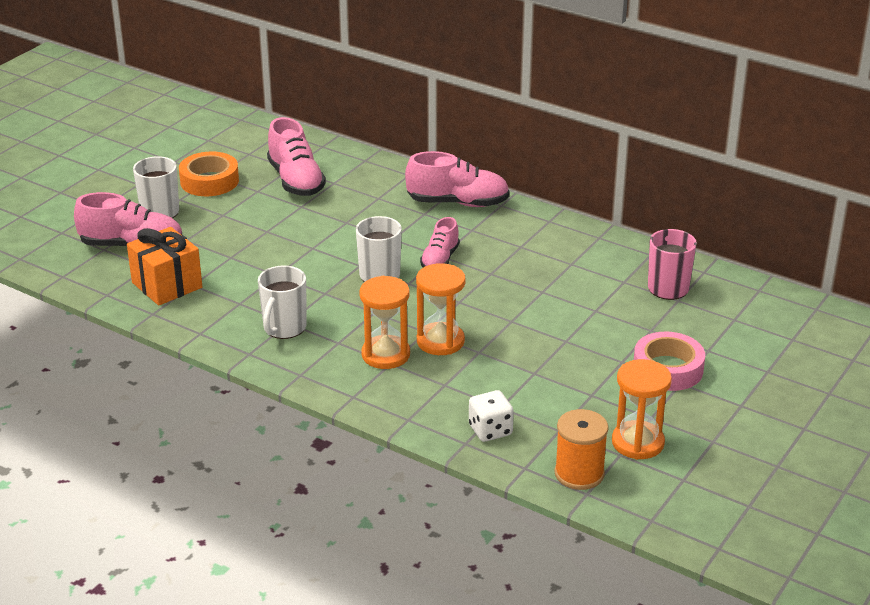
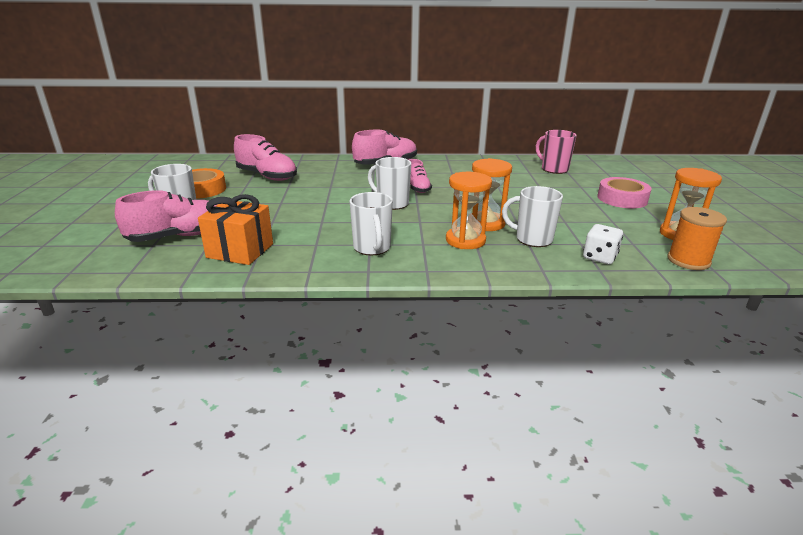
camera: 35 degrees left, 5 degrees down
none -> white mug [502,186,563,247]

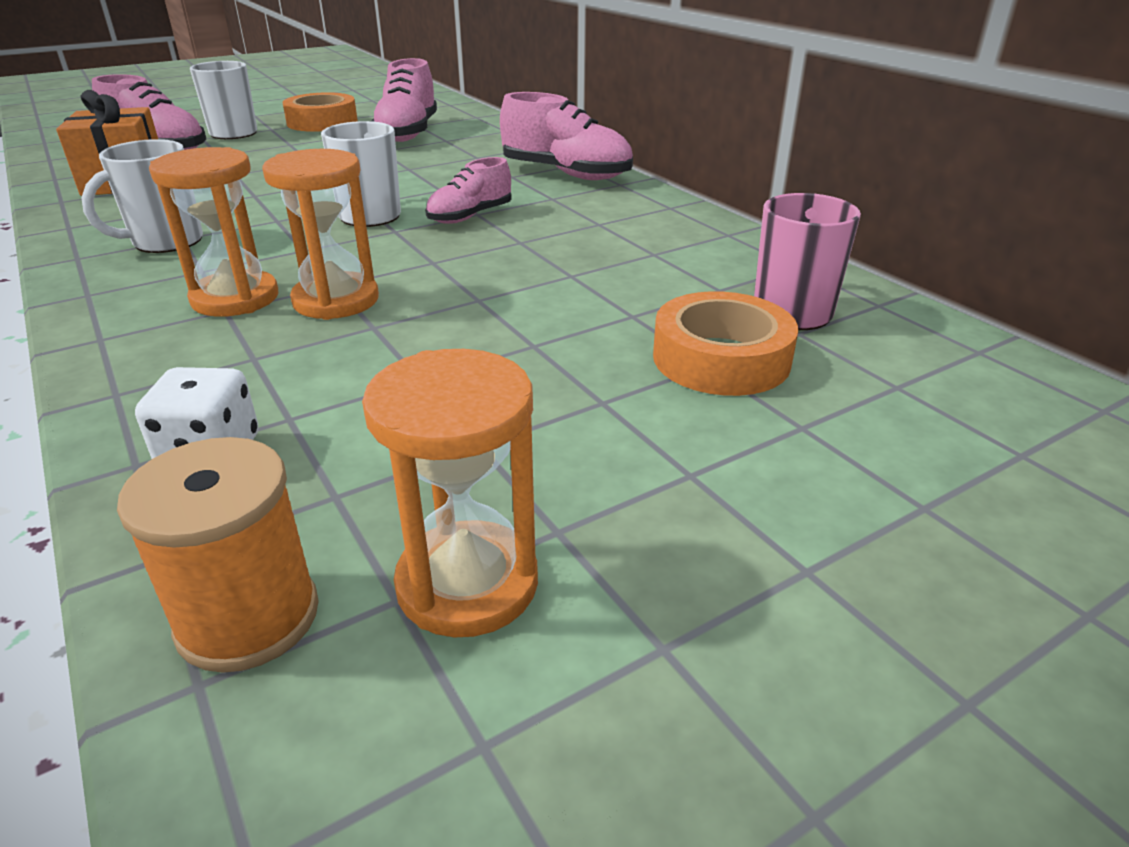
camera: 60 degrees right, 5 degrees up
white mug [502,186,563,247] -> none
pink tape [597,177,652,208] -> none
none -> orange tape [653,291,798,396]

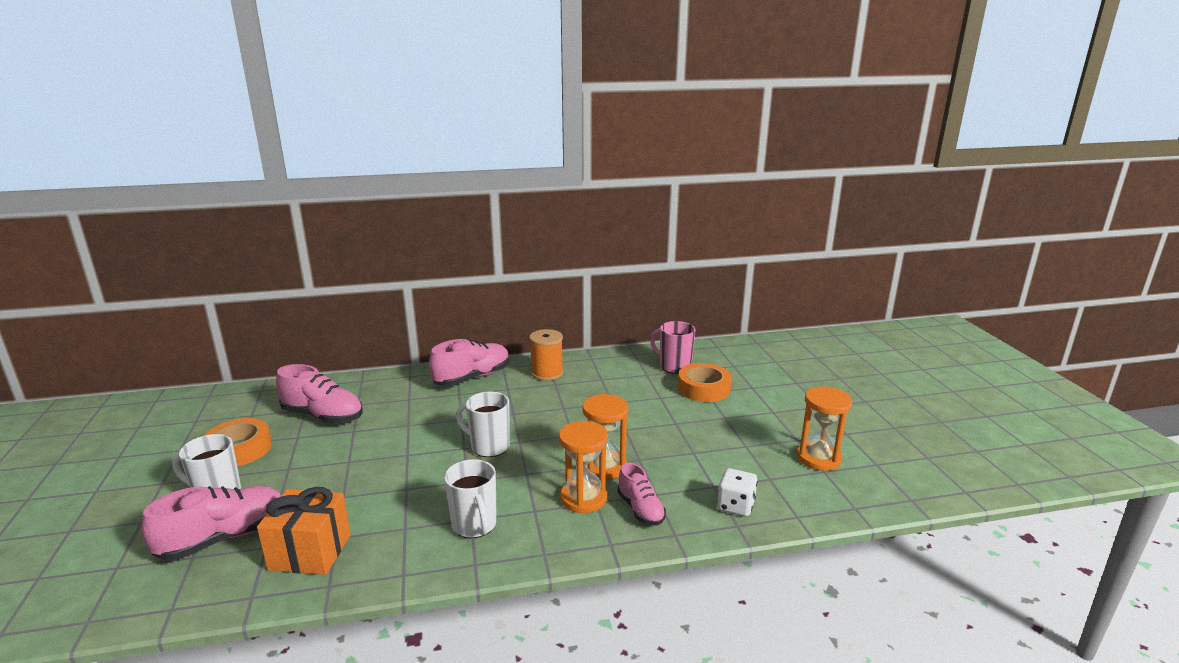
camera: 70 degrees left, 10 degrees down
orange spool [117,437,319,673] -> orange spool moved to [529,329,563,381]
pink shoe [425,157,512,224] -> pink shoe moved to [617,463,666,525]

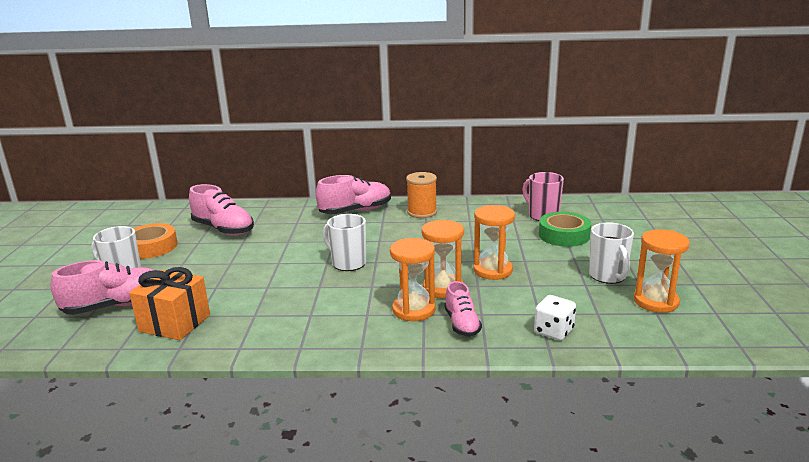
camera: 15 degrees right, 0 degrees up
white mug [444,459,497,538] -> white mug moved to [589,222,634,284]
orange tape [678,363,732,402] -> green tape [539,212,591,247]
none -> orange hourglass [474,205,515,280]

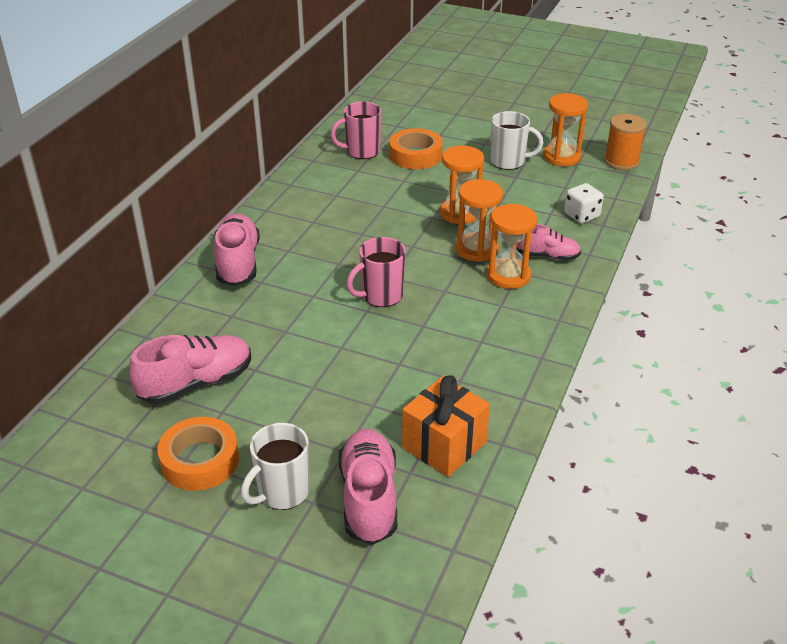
camera: 70 degrees left, 15 degrees up
white mug [323,214,366,271] -> pink mug [346,237,406,307]
orange spool [406,172,437,218] -> orange spool moved to [604,114,647,170]
green tape [539,212,591,247] -> orange tape [390,128,443,169]

